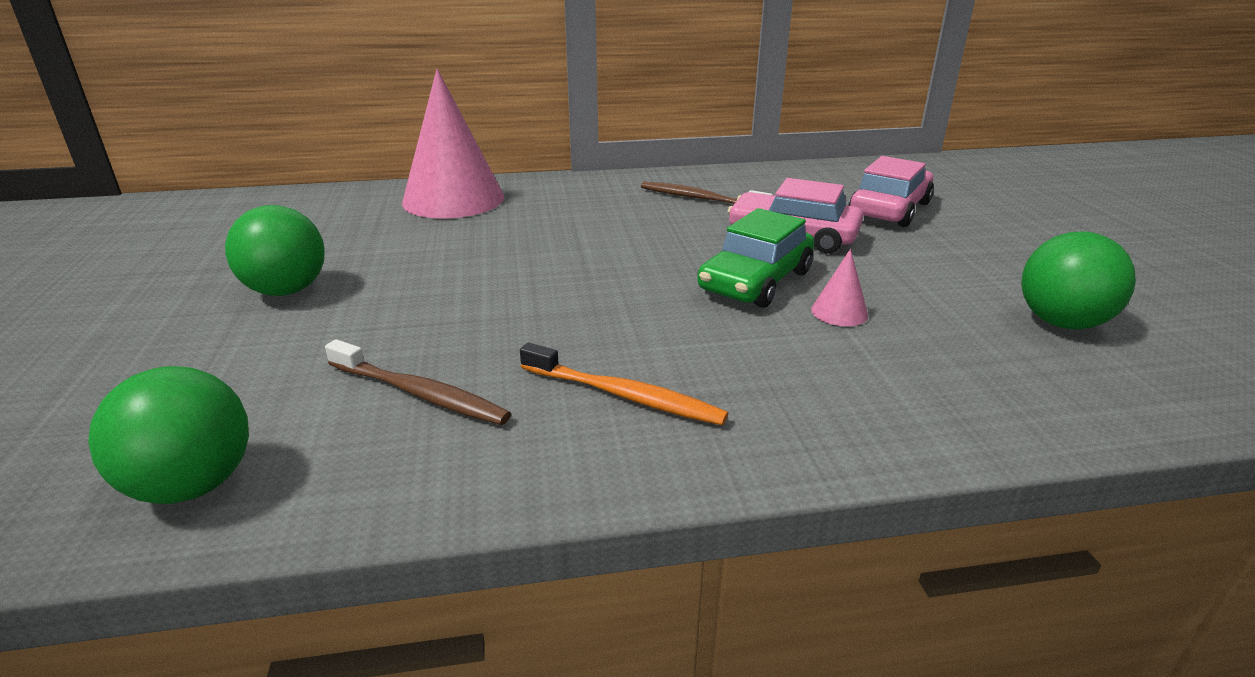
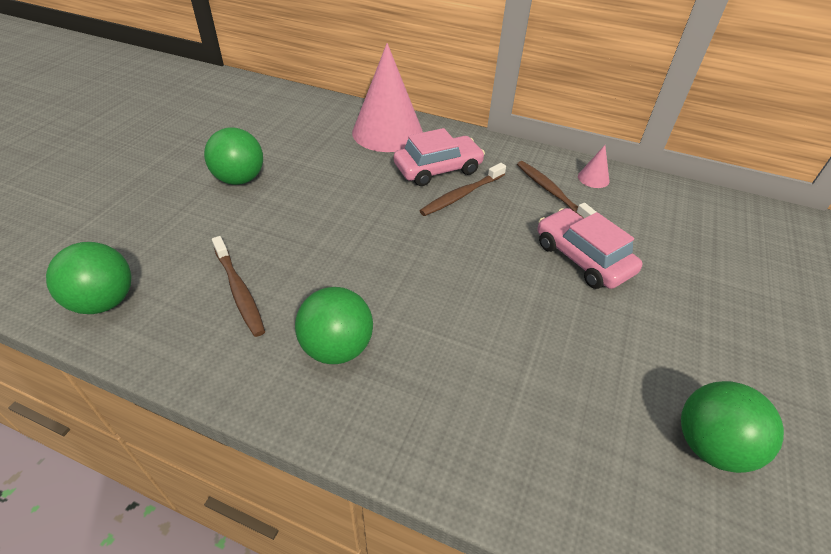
camera: 30 degrees right, 15 degrees up
orange toothbrush [520,342,729,425] -> green ball [295,287,373,364]
green car [697,208,814,308] -> none
pink cone [811,249,868,326] -> pink cone moved to [578,145,609,188]
pink car [848,156,934,227] -> pink car moved to [394,128,485,186]
none -> brown toothbrush [420,163,506,216]

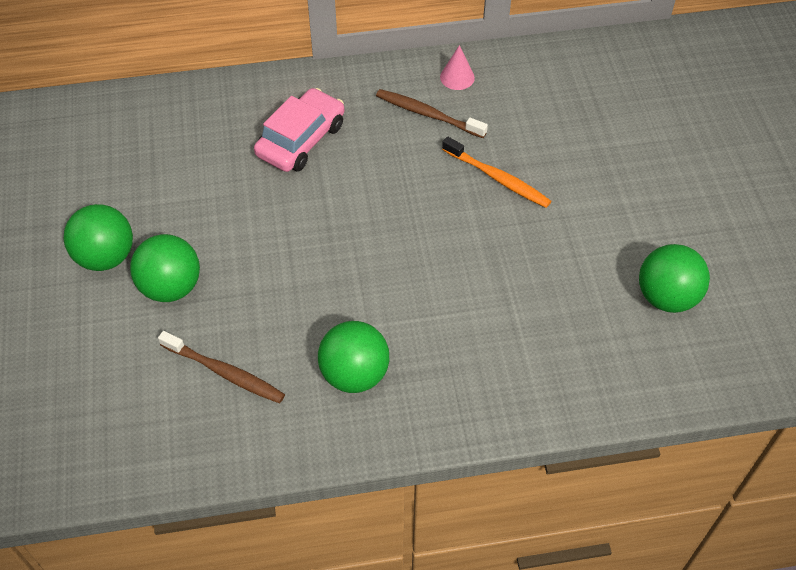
camera: 30 degrees left, 10 degrees up
green ball [46,242,132,314] -> green ball moved to [130,234,200,302]
pink cone [352,43,423,152] -> none
brown toothbrush [420,163,506,216] -> none
pink car [537,208,643,289] -> orange toothbrush [442,136,551,208]

